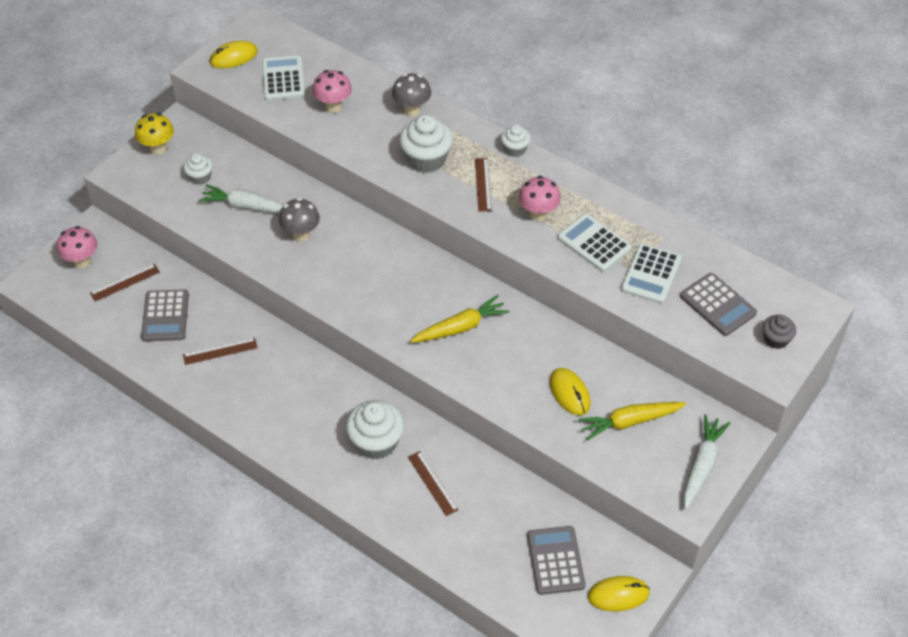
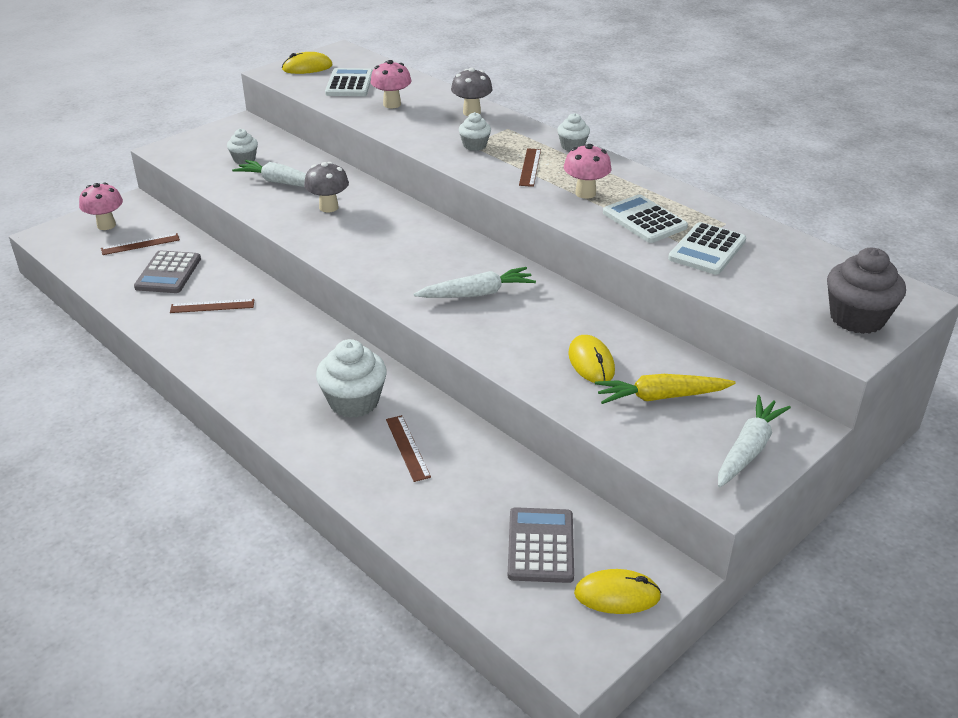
camera: 10 degrees right, 15 degrees down
yellow mushroom [135,113,174,155] -> none
white cupcake [399,115,453,173] -> white cupcake [459,112,491,151], size x0.56
yellow carrot [410,295,510,343] -> white carrot [413,267,536,298]
grey calculator [680,273,757,336] -> none
grey cupcake [762,315,796,349] -> grey cupcake [827,248,906,334], size x1.77

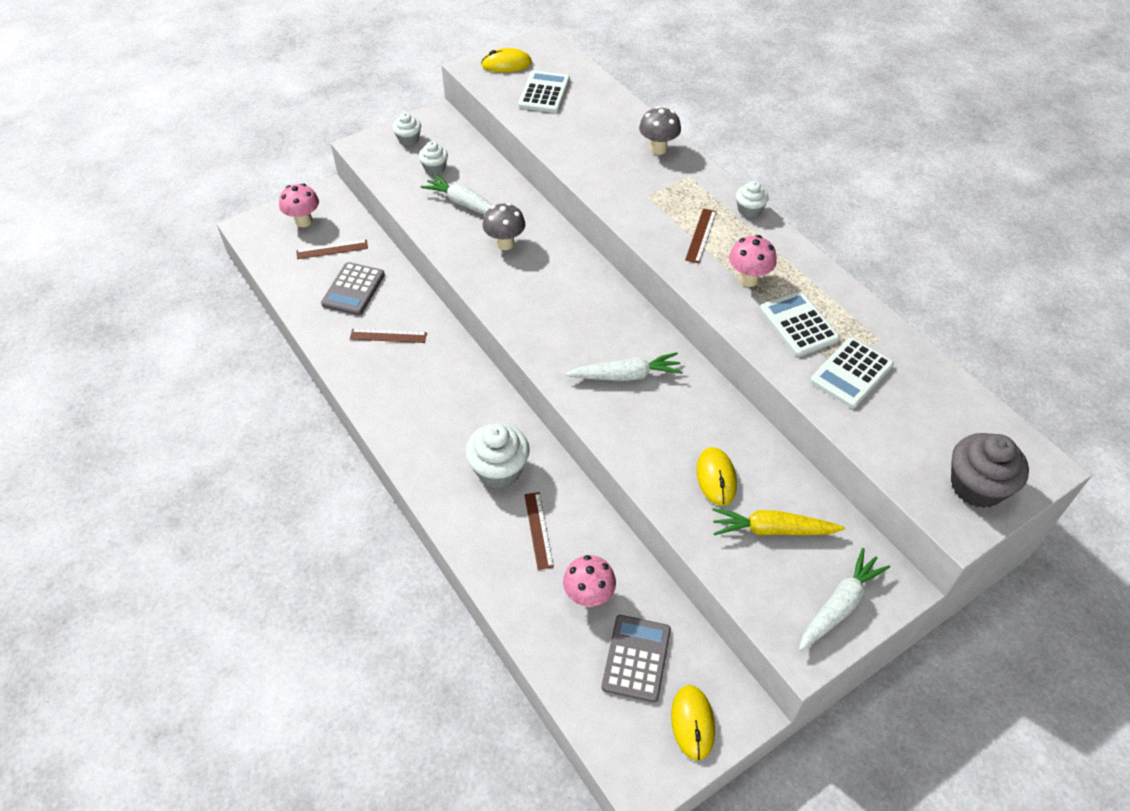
camera: 10 degrees right, 15 degrees up
pink mushroom [370,60,411,108] -> pink mushroom moved to [563,555,616,607]
white cupcake [459,112,491,151] -> white cupcake moved to [393,112,421,146]
yellow mouse [574,569,662,614] -> yellow mouse turned 75 degrees clockwise [671,685,715,761]

